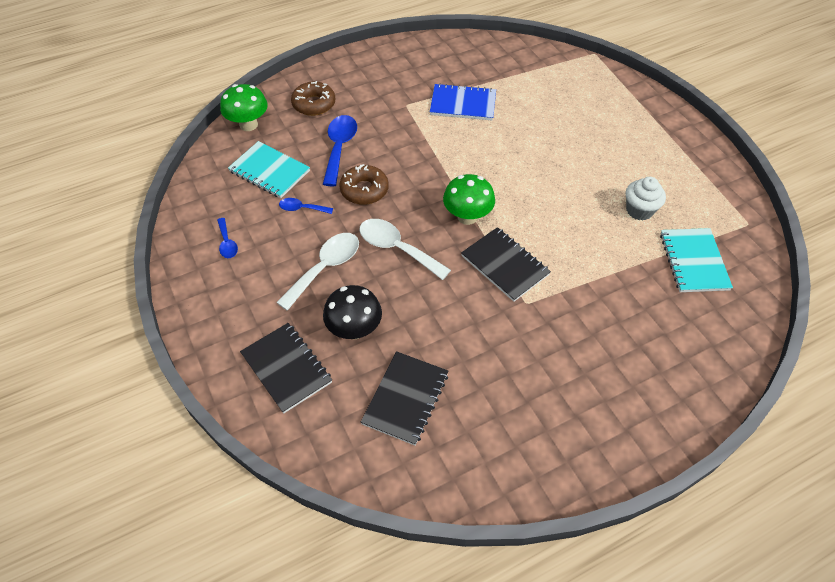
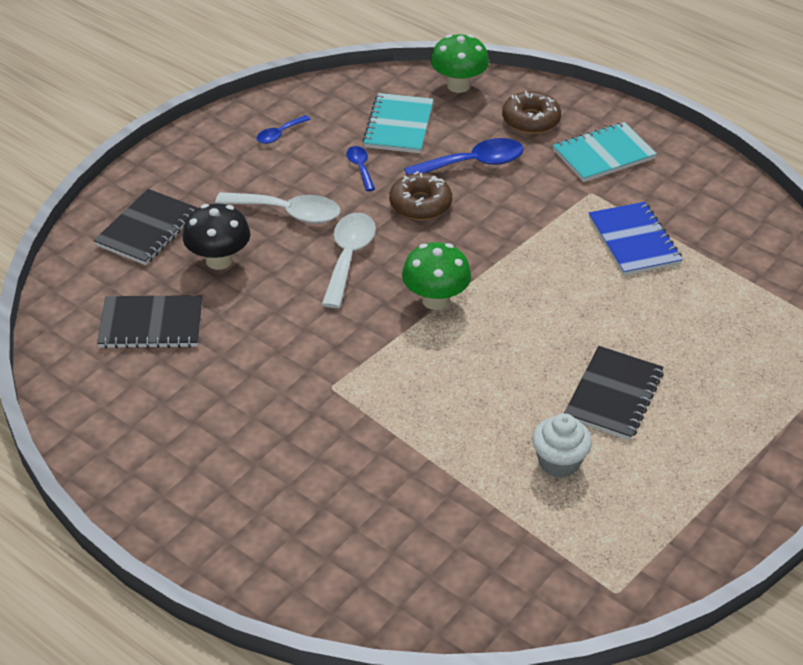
camera: 65 degrees right, 10 degrees down
black notebook [461,227,551,302] -> black notebook moved to [564,346,664,440]
turquoise notebook [660,228,733,292] -> turquoise notebook moved to [553,122,657,182]

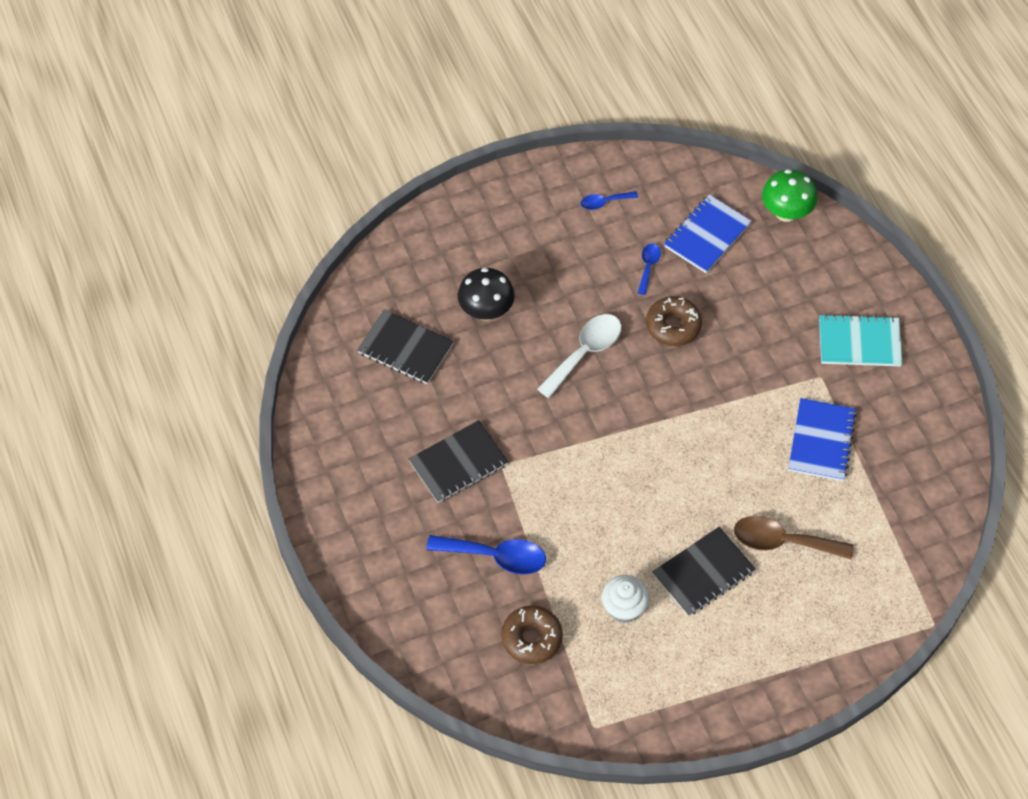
camera: 30 degrees right, 15 degrees up
black notebook [94,189,198,265] -> black notebook moved to [409,420,509,503]
white spoon [215,192,340,224] -> none
turquoise notebook [363,93,434,153] -> blue notebook [664,194,752,273]
green mushroom [402,242,471,310] -> none
blue spoon [404,138,524,175] -> blue spoon moved to [426,535,546,575]
brown donut [502,91,561,134] -> brown donut moved to [501,606,563,664]
none -> brown spoon [734,516,854,559]

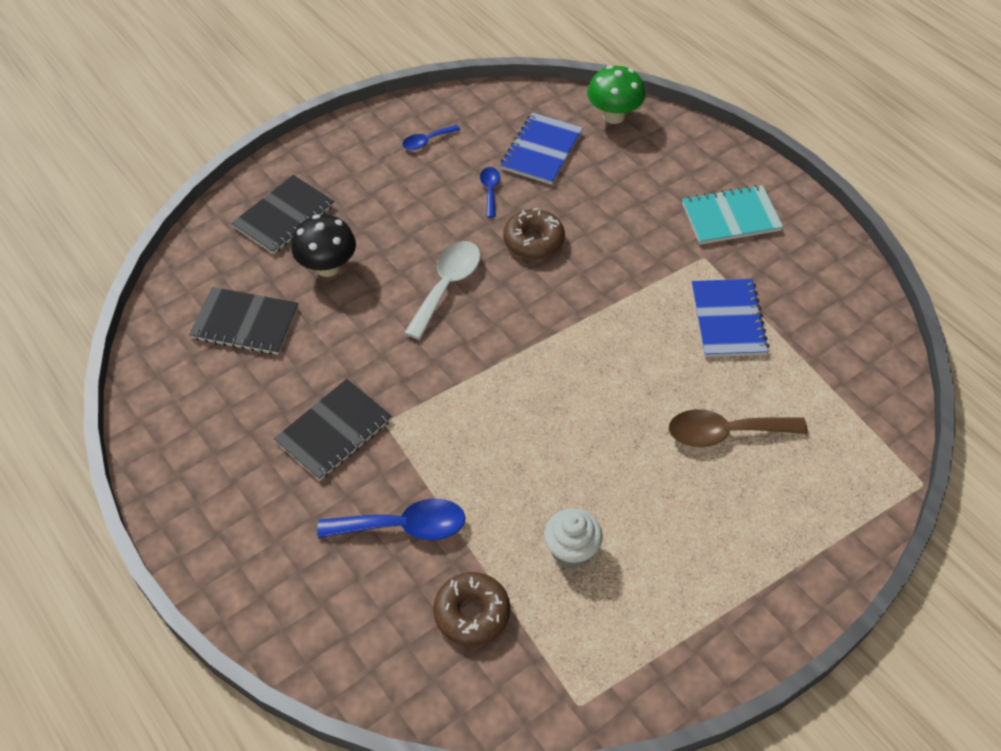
camera: 15 degrees left, 5 degrees down
black notebook [652,527,756,616] -> black notebook moved to [232,175,334,254]

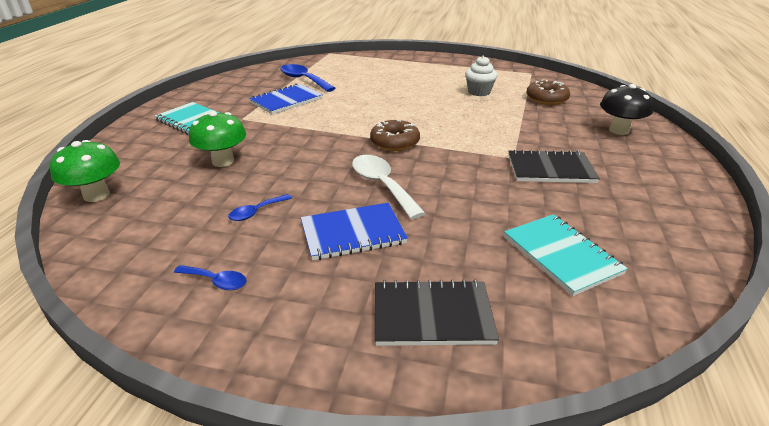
camera: 130 degrees left, 20 degrees down
black notebook [189,287,298,355] -> turquoise notebook [504,214,628,296]
black mushroom [291,214,356,277] -> black mushroom moved to [600,84,654,135]
blue spoon [317,498,466,540] -> blue spoon moved to [280,64,335,92]
white spoon [404,241,481,340] -> white spoon turned 75 degrees clockwise [352,155,426,219]
blue notebook [500,113,583,185] -> blue notebook moved to [301,203,408,261]
brown donut [503,208,565,259] -> brown donut moved to [370,120,420,151]
brown spoon [669,409,808,447] -> none
none -> green mushroom [189,111,246,167]

